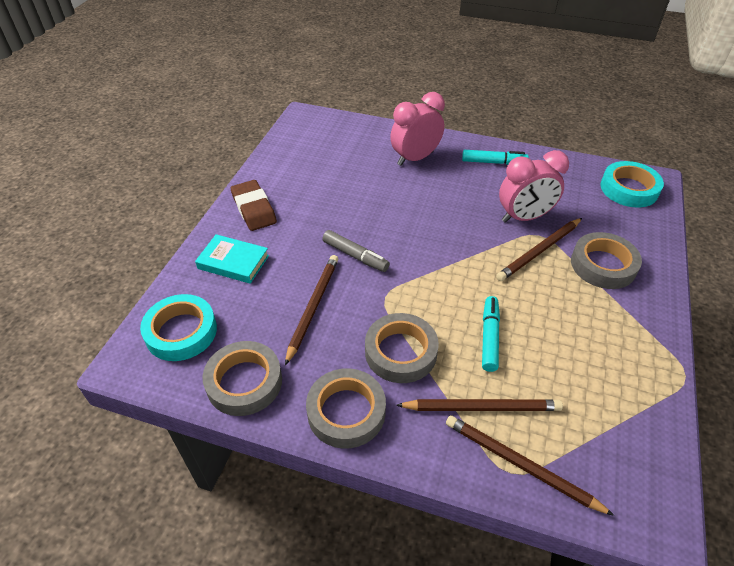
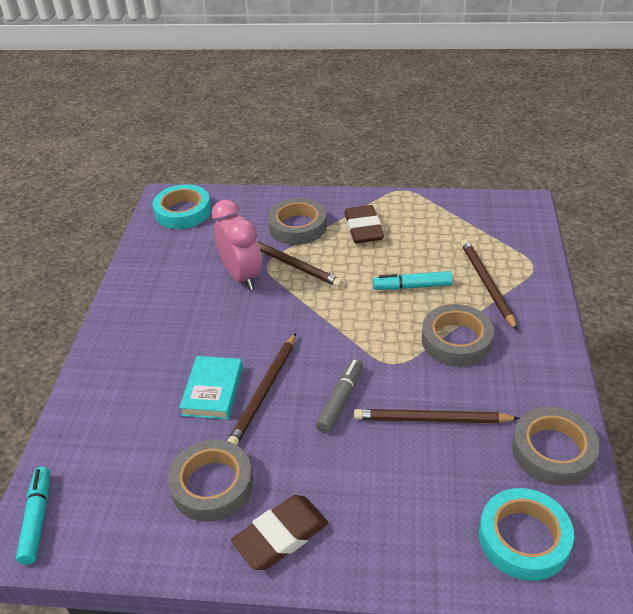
camera: 100 degrees left, 5 degrees down
turquoise book [195,234,269,284] -> turquoise book moved to [179,356,243,420]
grey tape [306,368,386,449] -> grey tape moved to [168,439,253,522]
pink clock [390,92,445,166] -> none
brown pencil [446,415,615,516] -> brown pencil moved to [227,333,296,445]
turquoise marker [462,150,529,165] -> turquoise marker moved to [16,467,50,565]
none -> brown eraser [344,205,384,243]

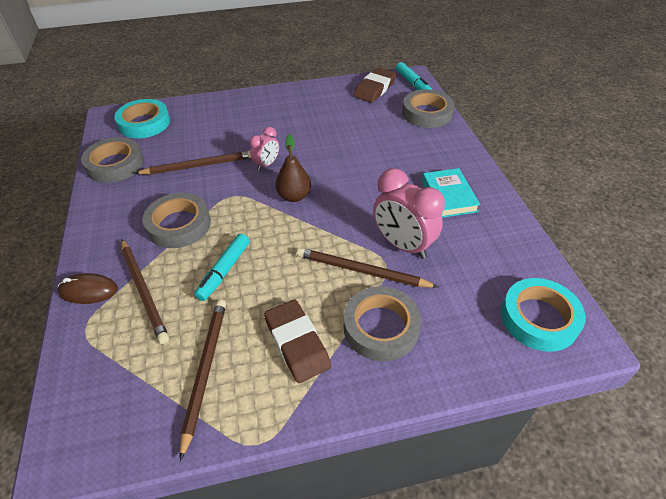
camera: 160 degrees right, 5 degrees up
grey tape [168,439,253,522] -> grey tape moved to [402,89,454,128]
turquoise book [179,356,243,420] -> turquoise book moved to [422,168,480,218]
brown pencil [227,333,296,445] -> brown pencil moved to [180,300,226,461]
brown eraser [231,495,328,570] -> brown eraser moved to [354,67,397,103]
grey marker [316,359,363,433] -> pink clock [249,127,279,171]
turquoise marker [373,271,453,290] -> turquoise marker turned 135 degrees clockwise [194,233,250,301]
none -> brown mouse [58,273,118,304]
none -> brown pear [275,134,311,202]

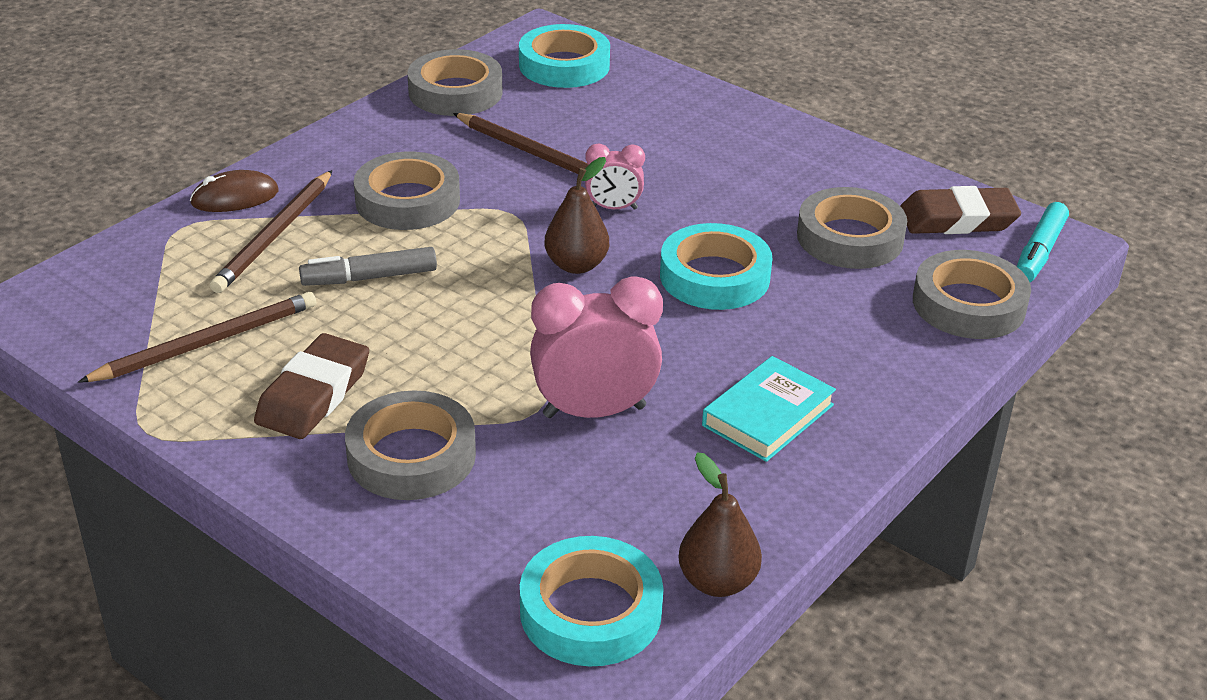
camera: 50 degrees right, 10 degrees down
brown mouse [58,273,118,304] -> brown mouse turned 75 degrees counterclockwise [190,170,279,212]
turquoise marker [194,233,250,301] -> grey marker [299,247,437,286]
brown pencil [297,248,438,288] -> none
pink clock [373,168,445,259] -> pink clock turned 75 degrees clockwise [530,276,663,418]
none -> turquoise tape [660,223,772,310]
none -> brown pear [678,452,762,597]
none -> grey tape [797,187,907,269]

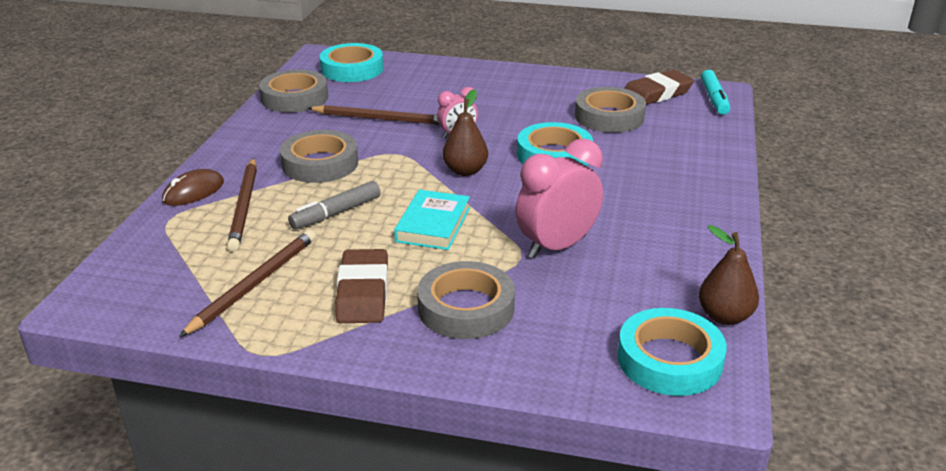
camera: 25 degrees left, 5 degrees down
turquoise book [702,356,836,462] -> turquoise book moved to [394,190,470,250]
grey tape [913,250,1031,339] -> none

